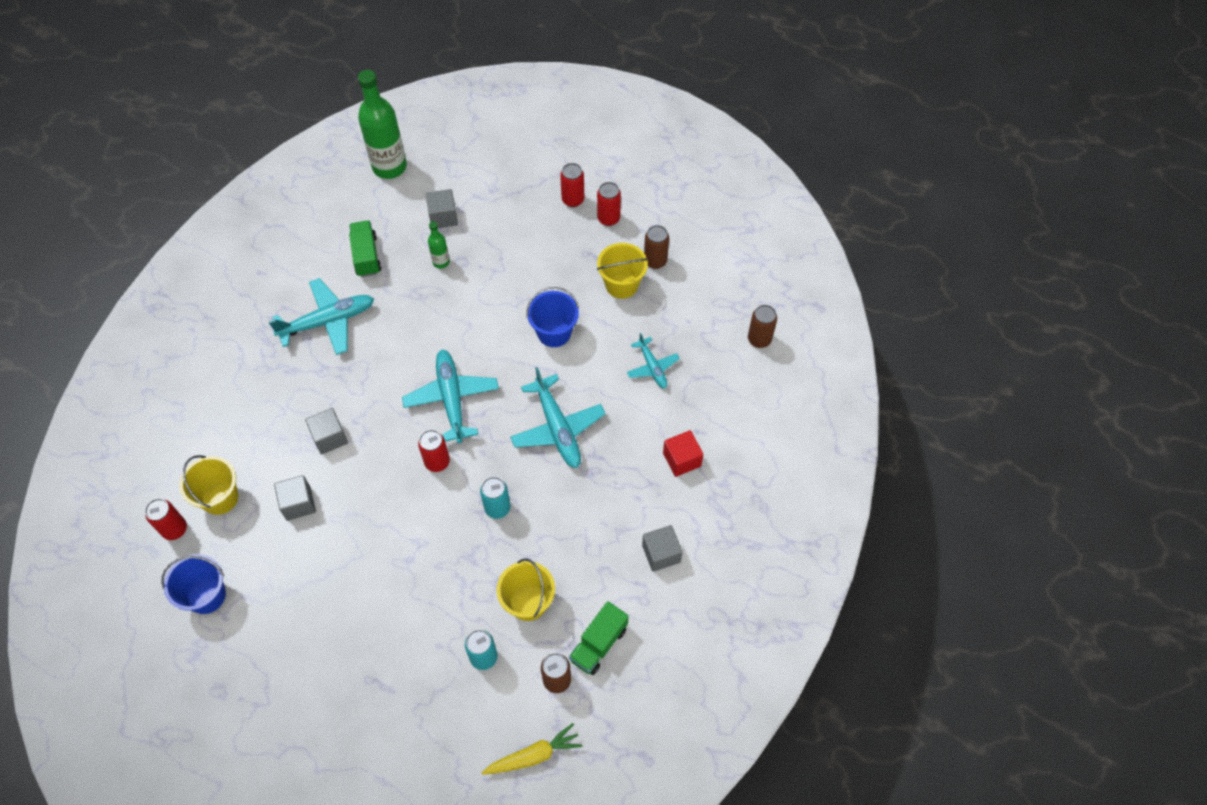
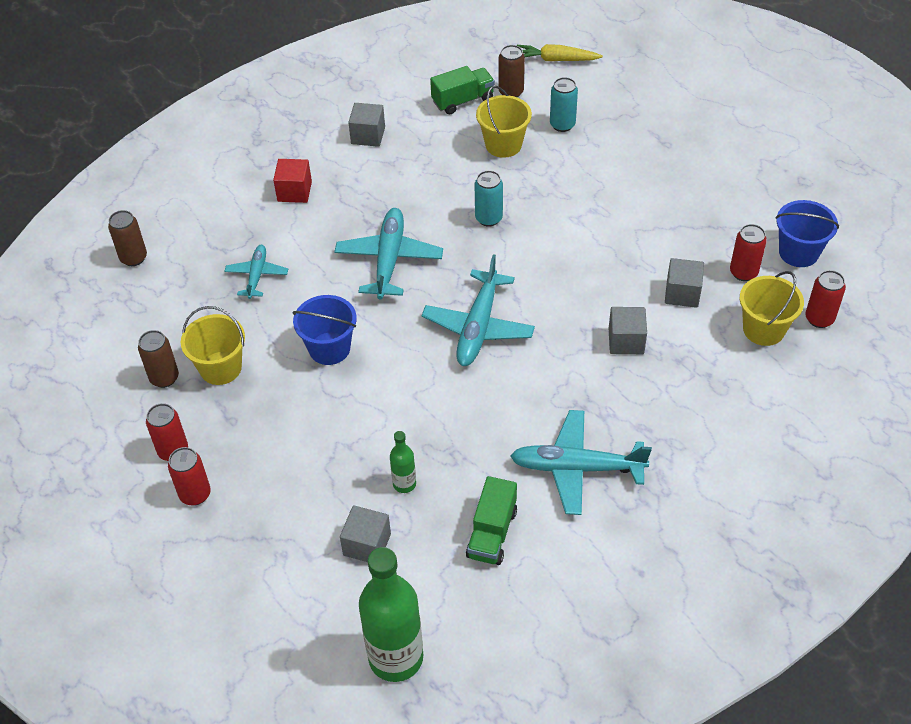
camera: 150 degrees left, 10 degrees down
red can [418,430,450,472] -> red can moved to [730,224,767,281]

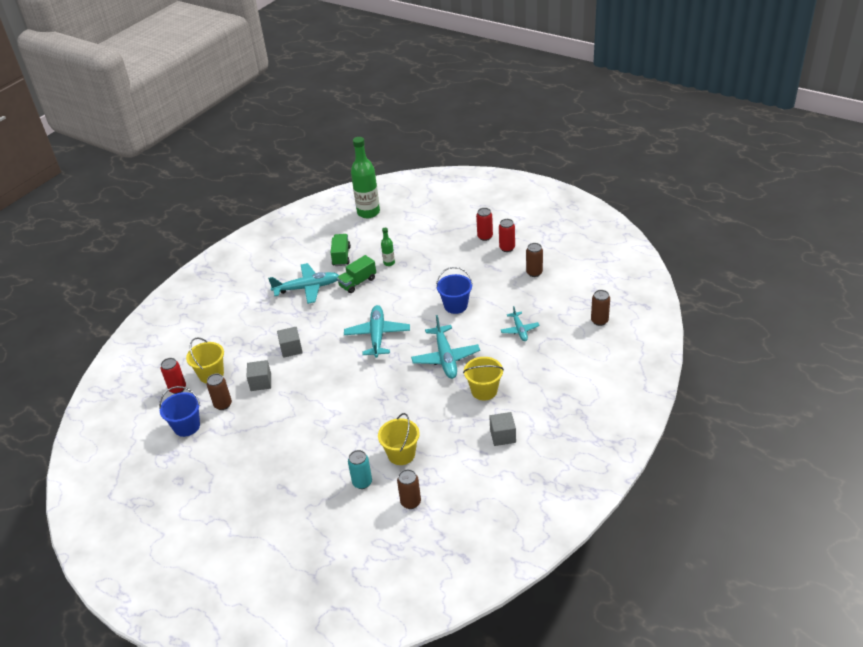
camera: 165 degrees right, 10 degrees down
yellow bucket [181,306,245,385] -> yellow bucket moved to [463,357,504,401]
red cube [273,159,312,203] -> none
grey cube [340,505,391,562] -> none
green truck [430,66,495,114] -> green truck moved to [337,255,376,293]
turquoise can [475,170,503,227] -> none
yellow carrot [517,44,603,61] -> none
red can [730,224,767,281] -> brown can [207,373,232,410]

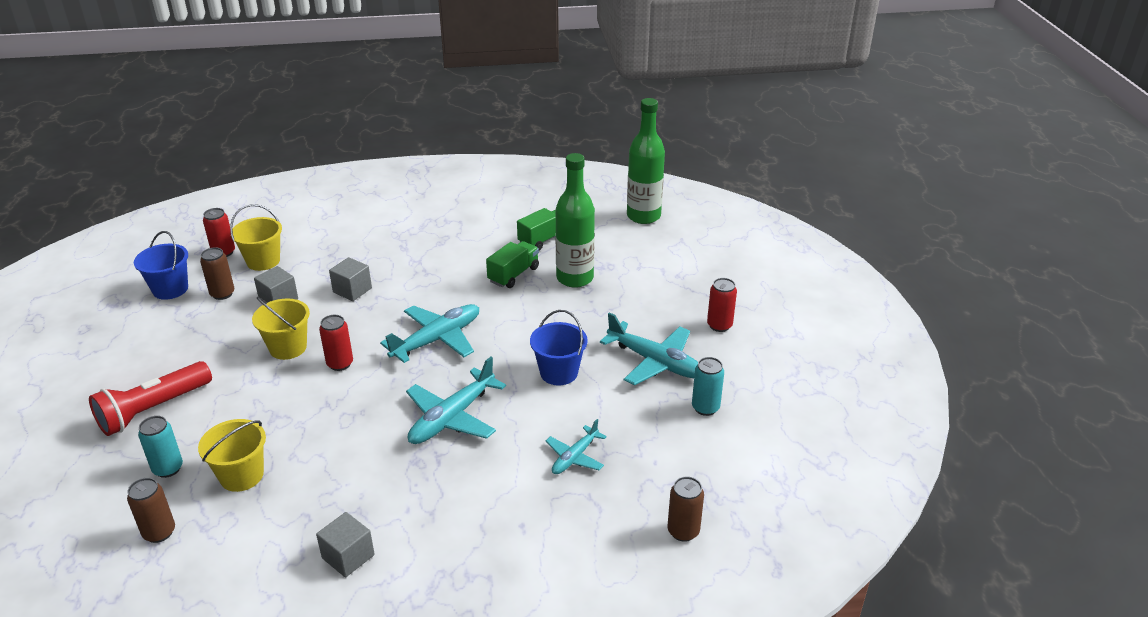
camera: 45 degrees right, 5 degrees down
turquoise plane [268,263,339,304] -> turquoise plane moved to [600,312,698,385]
green truck [337,255,376,293] -> green truck turned 120 degrees clockwise [486,241,539,288]
green bottle [381,228,395,266] -> green bottle [556,153,595,288], size x2.13
yellow bucket [463,357,504,401] -> yellow bucket moved to [252,297,310,360]
red can [499,219,515,252] -> red can moved to [319,315,353,371]
brown can [526,243,543,277] -> turquoise can [692,357,724,416]
none -> red flashlight [89,361,212,436]

